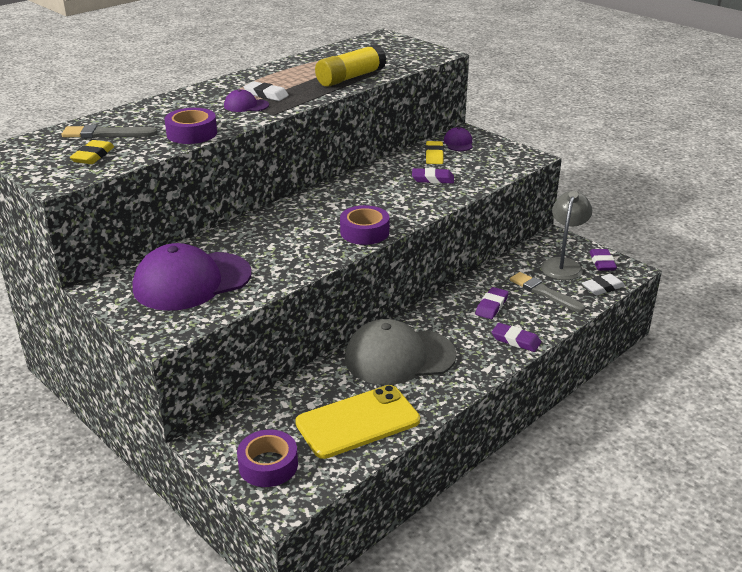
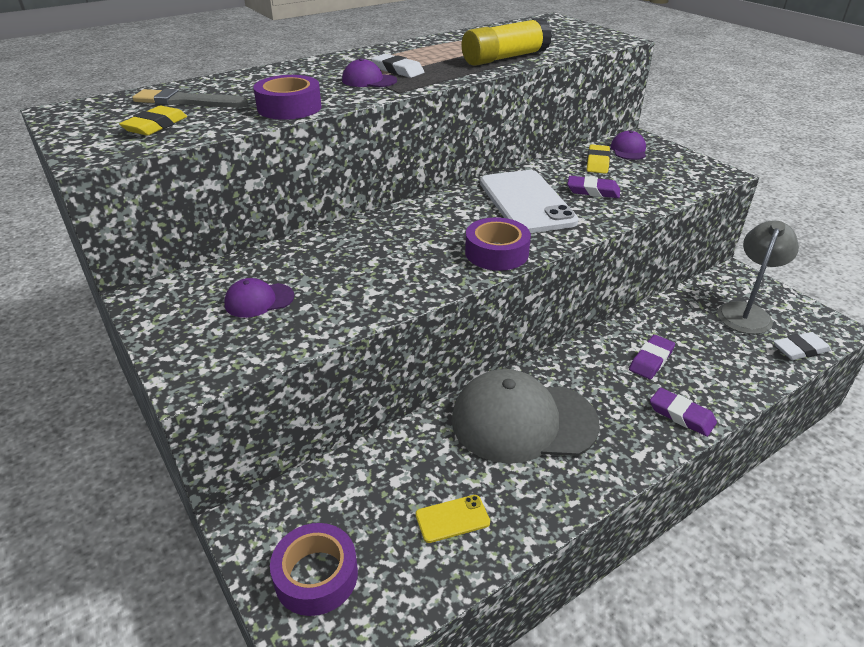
camera: 10 degrees right, 5 degrees up
purple cap [133,243,252,311] -> purple cap [224,278,294,318], size x0.44
yellow phone [295,385,420,459] -> yellow phone [416,495,490,543], size x0.44
grey brush [510,272,585,312] -> none
purple eraser [590,249,617,271] -> none
none -> white phone [480,170,579,233]

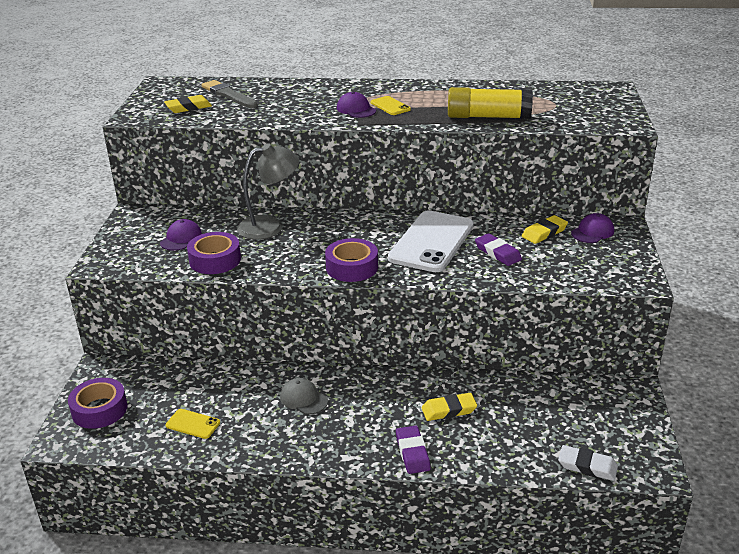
camera: 40 degrees right, 5 degrees down
purple cap [224,278,294,318] -> purple cap turned 90 degrees clockwise [160,219,202,251]
purple tape [254,75,322,120] -> purple tape moved to [187,232,241,274]
white eraser [371,54,424,78] -> yellow phone [371,96,411,115]
grey cap [451,369,600,464] -> grey cap [280,378,328,415], size x0.44
purple eraser [629,335,675,379] -> yellow eraser [421,393,477,421]
grey lamp [717,221,799,334] -> grey lamp moved to [237,143,299,240]

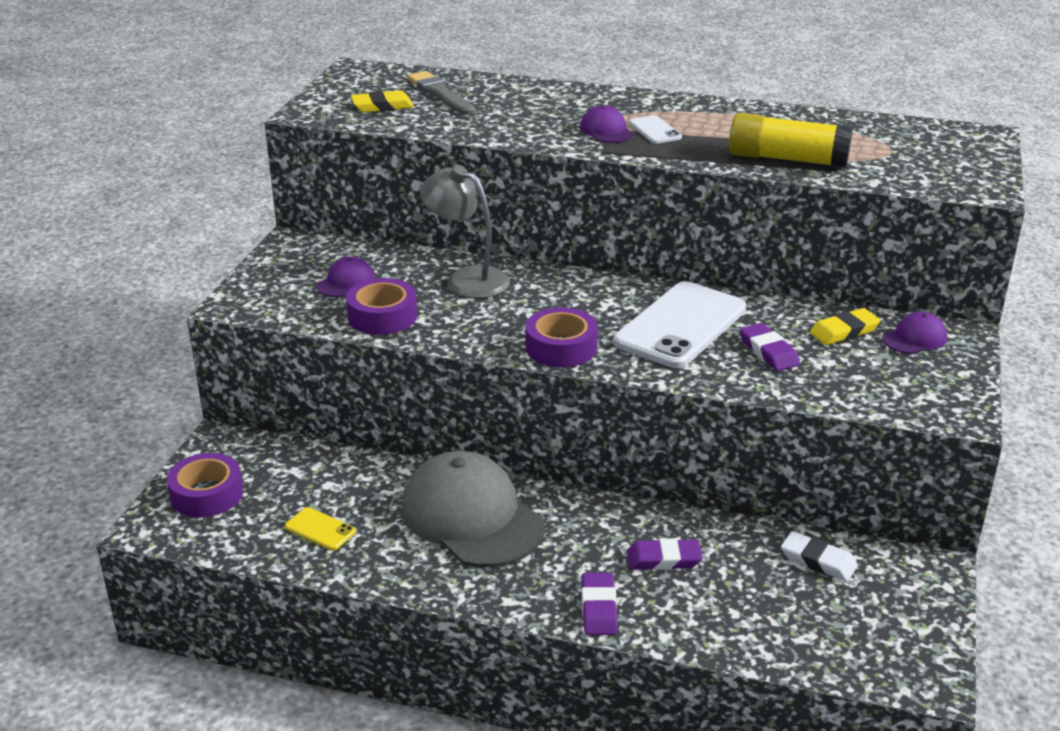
camera: 10 degrees right, 0 degrees up
grey lamp [237,143,299,240] -> grey lamp turned 135 degrees counterclockwise [420,165,510,298]
grey cap [280,378,328,415] -> grey cap [401,451,545,567], size x2.28
yellow phone [371,96,411,115] -> white phone [629,115,682,144]
yellow eraser [421,393,477,421] -> purple eraser [627,538,703,570]
white eraser [558,445,618,481] -> white eraser moved to [781,531,858,581]

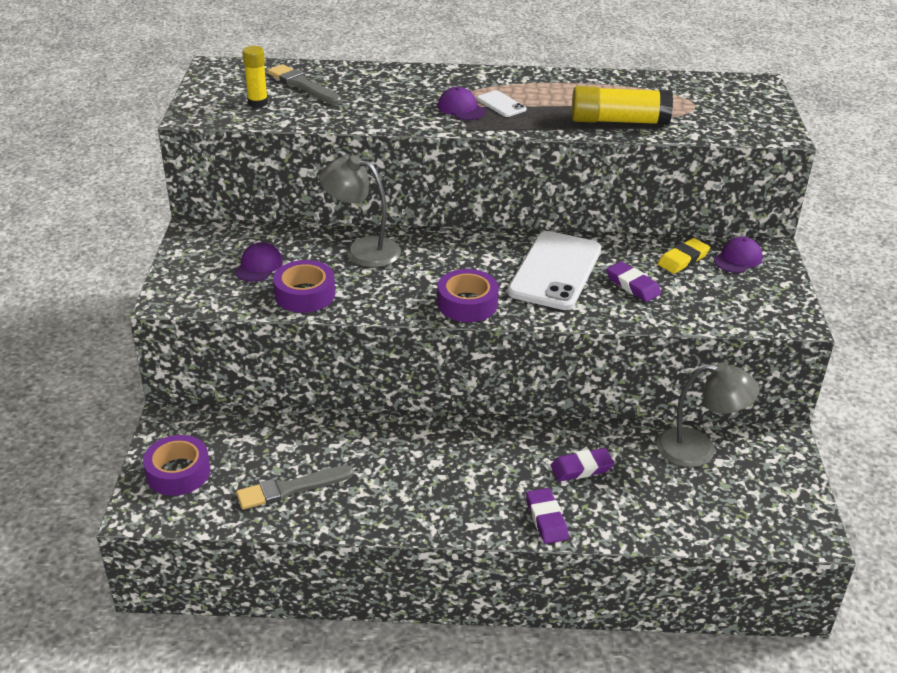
camera: 15 degrees left, 5 degrees up
yellow phone [285,507,356,550] -> grey brush [236,465,354,510]
yellow eraser [351,90,414,113] -> yellow glue stick [242,46,268,108]
grey cap [401,451,545,567] -> none
white eraser [781,531,858,581] -> grey lamp [657,362,759,467]

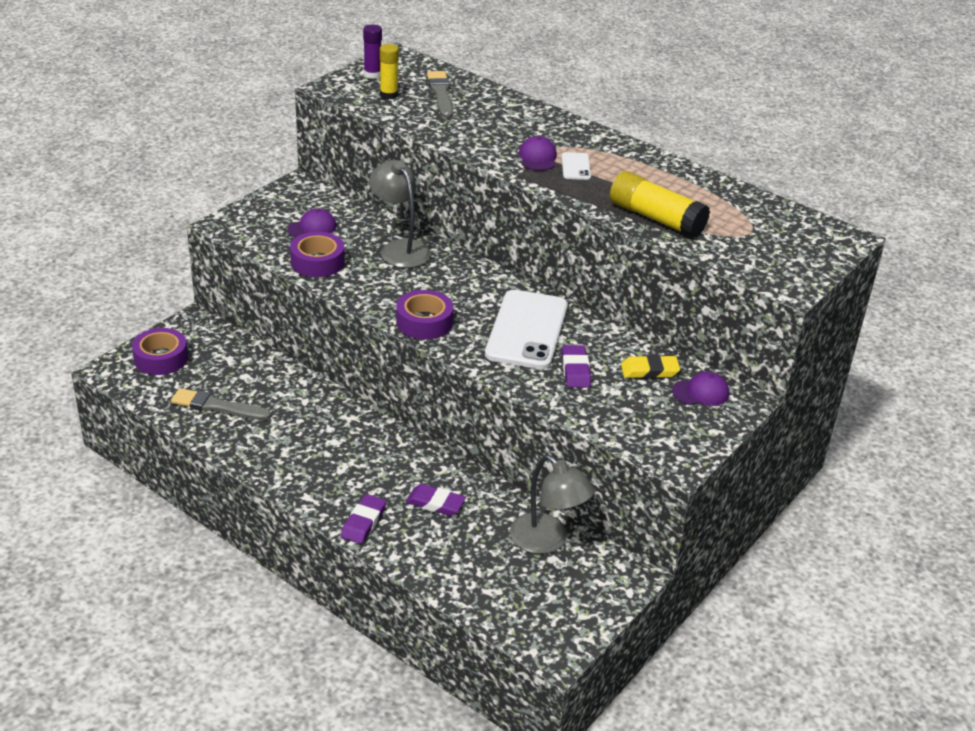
camera: 35 degrees right, 0 degrees up
white phone [507,231,601,310] -> white phone turned 45 degrees counterclockwise [485,290,568,369]
none -> purple glue stick [363,24,382,79]

